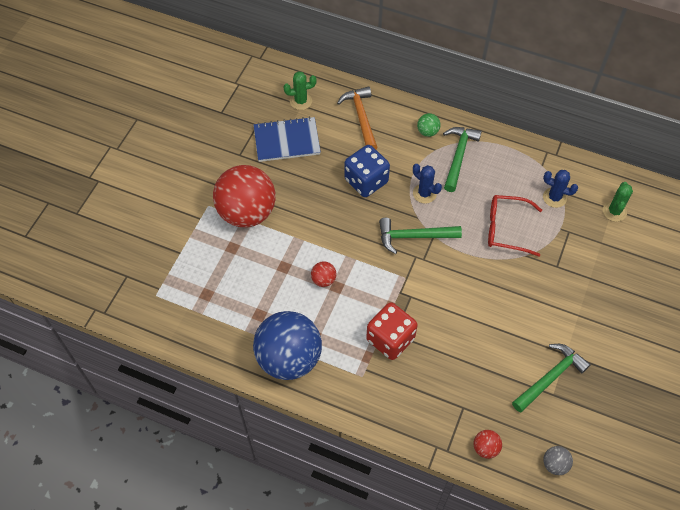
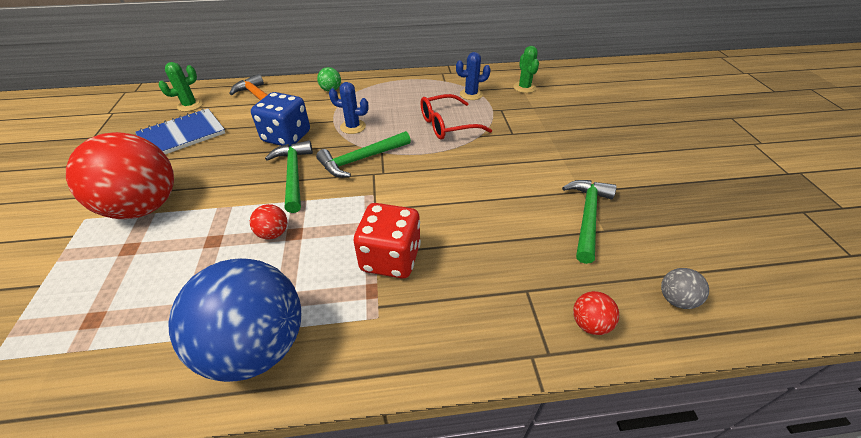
camera: 30 degrees left, 15 degrees down
green hammer [443,127,482,192] -> green hammer moved to [265,140,313,213]

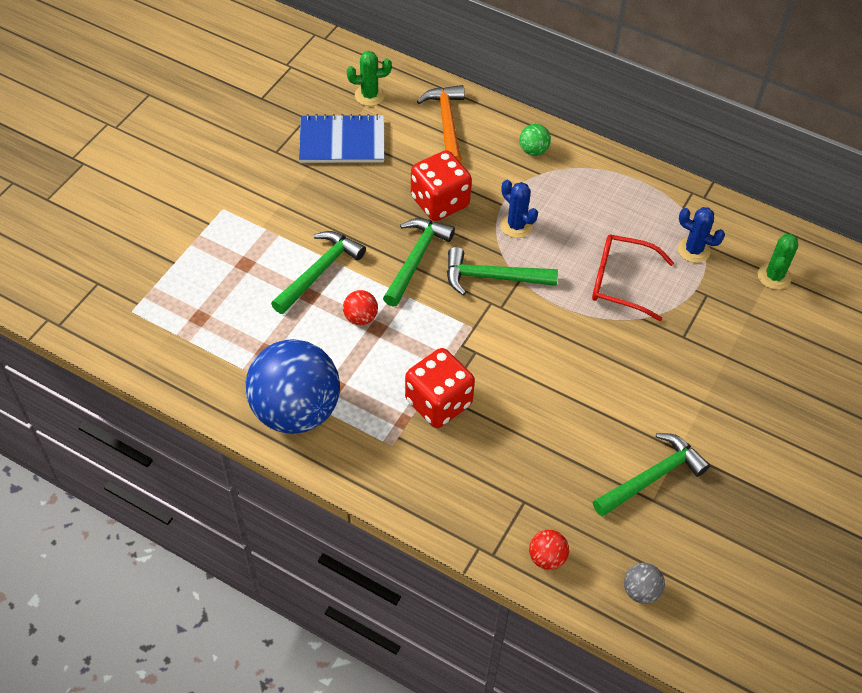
camera: 35 degrees right, 10 degrees up
red ball [66,132,174,219] -> none
blue dice [251,92,310,146] -> red dice [411,150,472,221]
none -> green hammer [271,231,366,314]

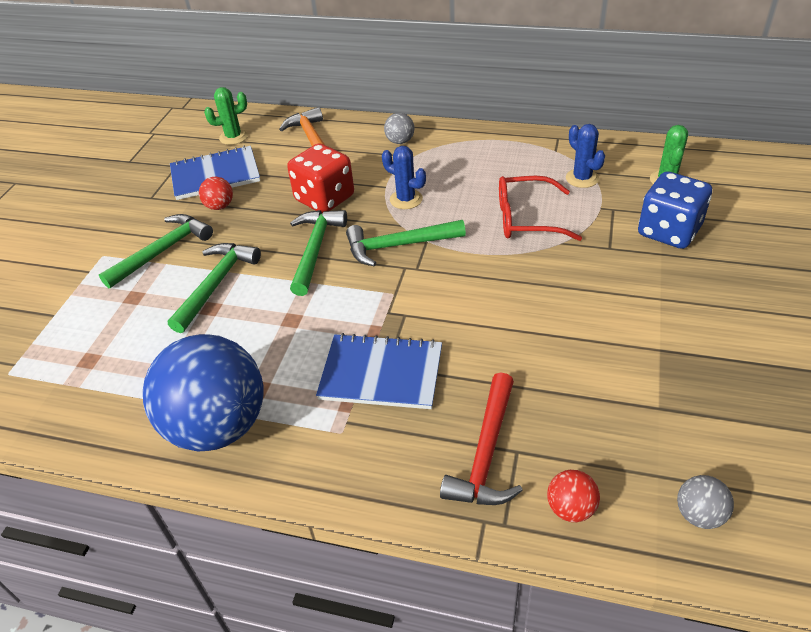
camera: 10 degrees left, 10 degrees down
red ball [343,290,378,325] -> red ball moved to [199,177,233,210]
red dice [405,348,475,428] -> blue notebook [316,333,442,409]
green ball [519,124,551,156] -> grey ball [384,113,414,144]
green hammer [593,433,710,517] -> green hammer moved to [99,214,213,288]
blue cactus [678,207,725,263] -> blue cactus turned 45 degrees clockwise [566,124,605,188]
none -> red hammer [440,372,523,505]
none -> blue dice [638,172,712,249]

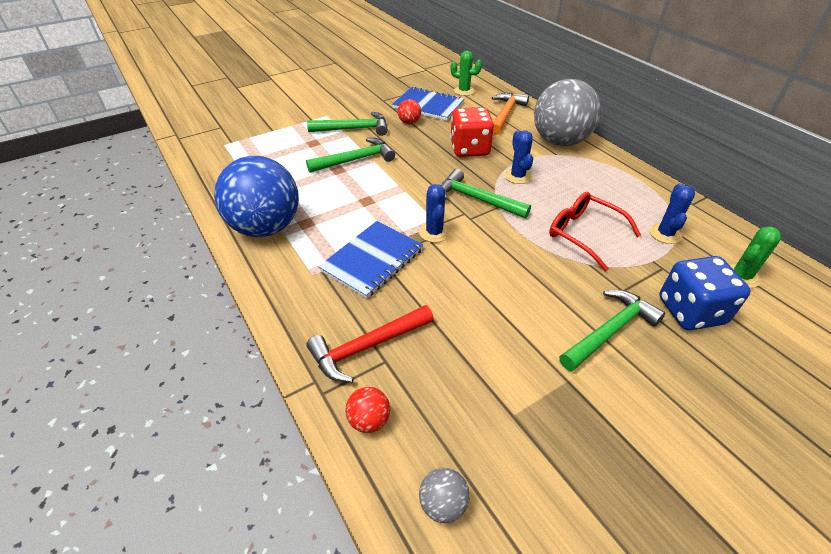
camera: 40 degrees right, 0 degrees up
green hammer [290,210,347,296] -> green hammer moved to [559,290,665,371]
blue notebook [316,333,442,409] -> blue notebook turned 75 degrees clockwise [318,221,423,299]
grey ball [384,113,414,144] -> grey ball [534,79,601,147], size x2.50
none -> blue cactus [419,184,450,243]

